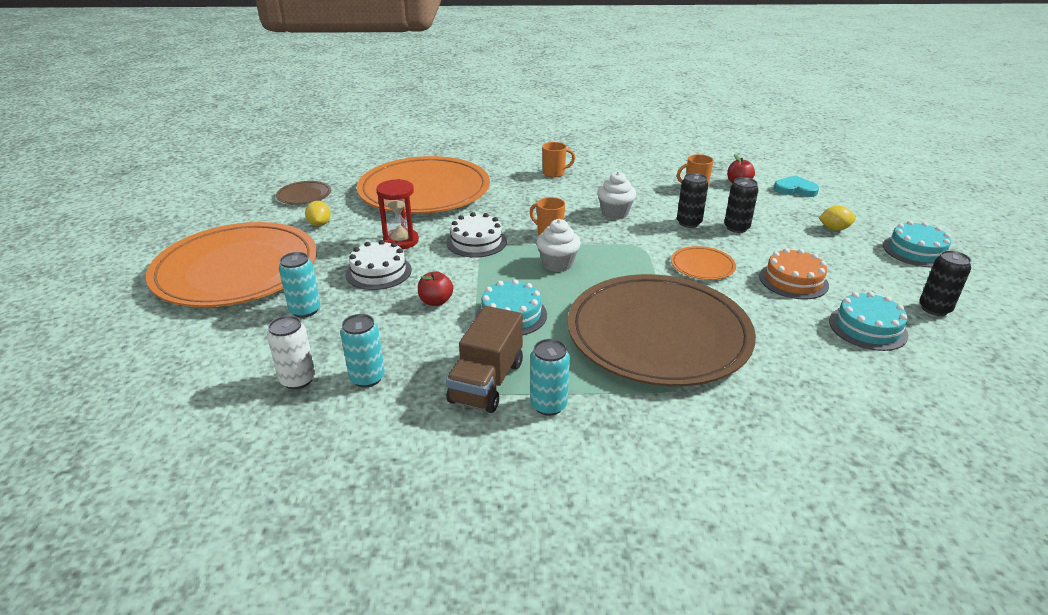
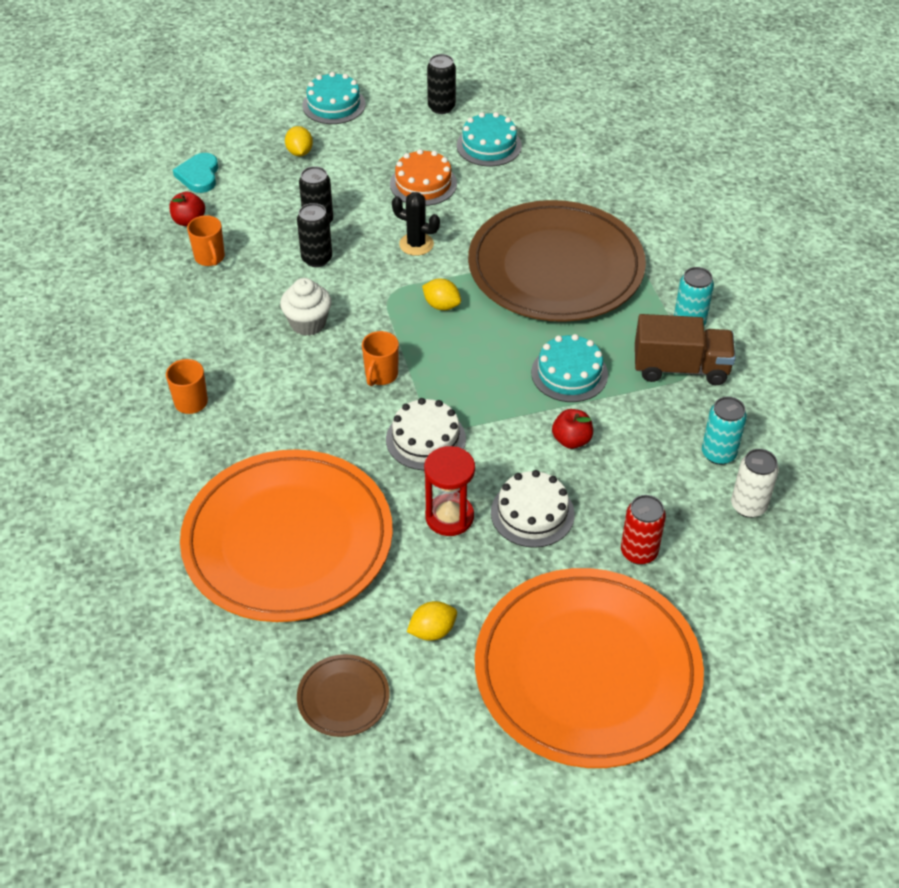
camera: 105 degrees left, 15 degrees up
turquoise can [279,252,320,318] -> red can [621,495,666,565]
white cupcake [536,219,581,272] -> none
orange plate [671,246,736,280] -> black cactus [392,192,440,256]
none -> yellow lemon [422,278,461,310]

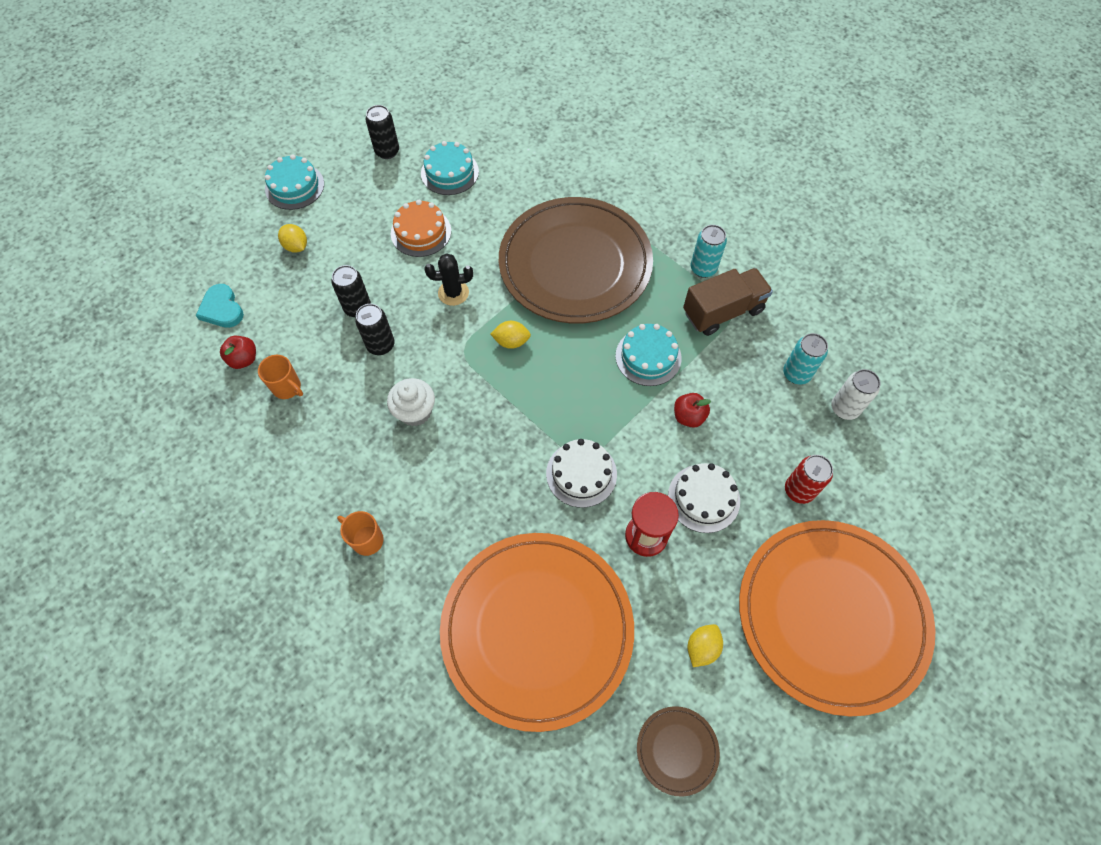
camera: 30 degrees left, 15 degrees up
orange mug [362,331,399,386] -> none

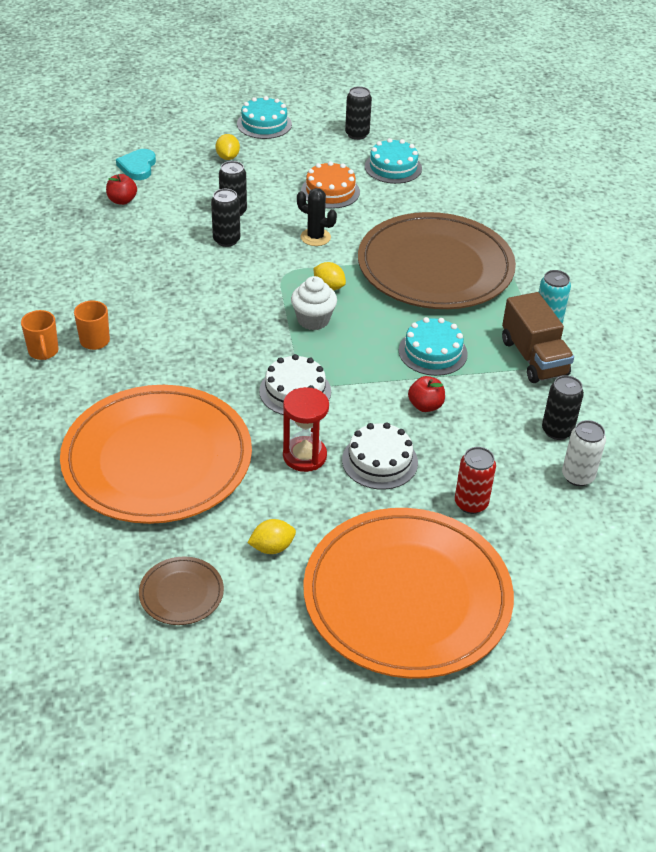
camera: 35 degrees right, 20 degrees down
orange mug [258,355,303,399] -> orange mug moved to [21,310,58,360]
white cupcake [387,378,435,426] -> white cupcake moved to [291,276,337,330]
brown truck [683,268,773,336] -> brown truck turned 60 degrees clockwise [502,292,574,383]
turquoise can [783,333,828,385] -> black can [542,375,584,440]

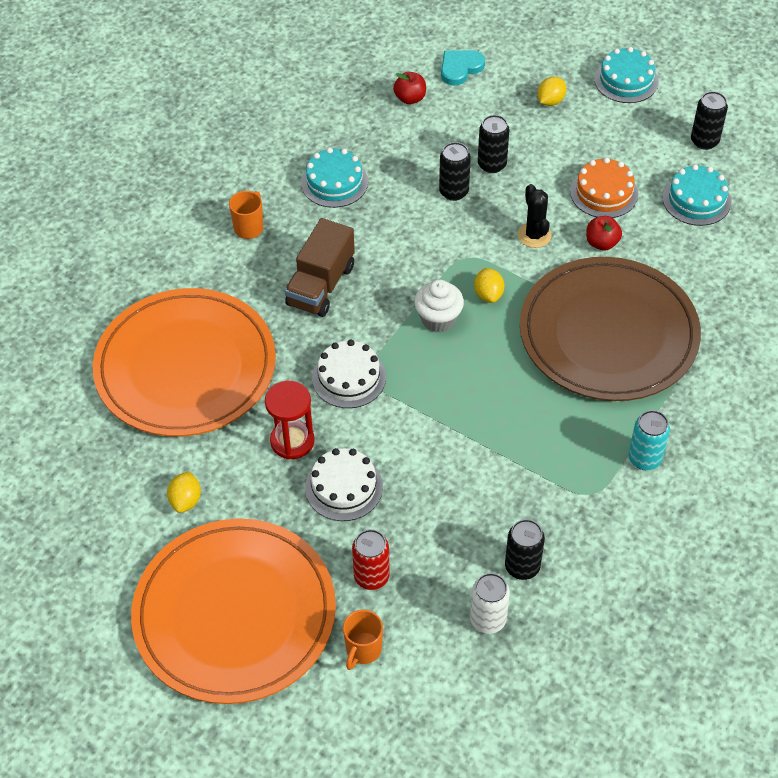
camera: 45 degrees right, 10 degrees up
orange mug [21,310,58,360] -> orange mug moved to [343,610,383,670]
brown plate [139,556,224,625] -> none
yellow lemon [248,519,296,554] -> yellow lemon turned 75 degrees clockwise [167,471,201,513]
turquoise cake [399,317,468,376] -> turquoise cake moved to [301,148,368,208]
red apple [408,376,445,412] -> red apple moved to [586,216,622,250]
brown truck [502,292,574,383] -> brown truck moved to [285,218,355,317]

